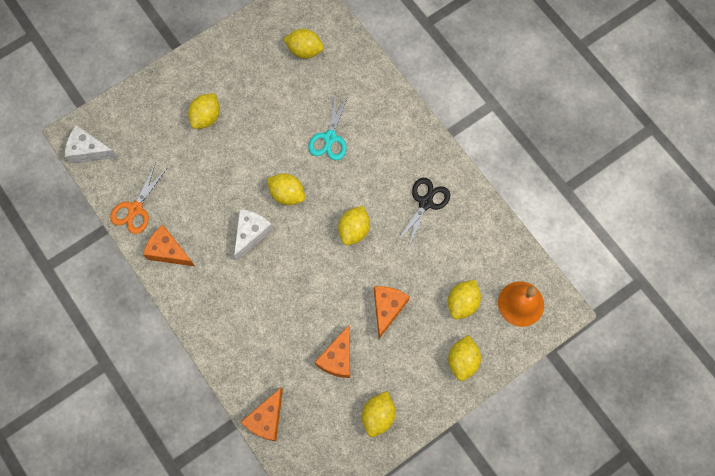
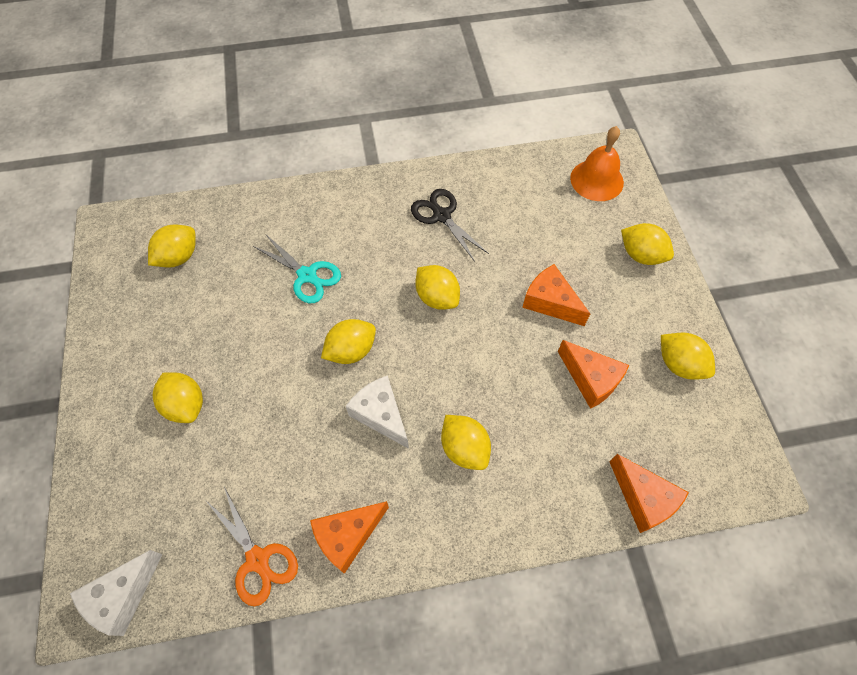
camera: 65 degrees left, 10 degrees down
yellow lemon [448,279,481,319] -> yellow lemon moved to [441,415,491,470]

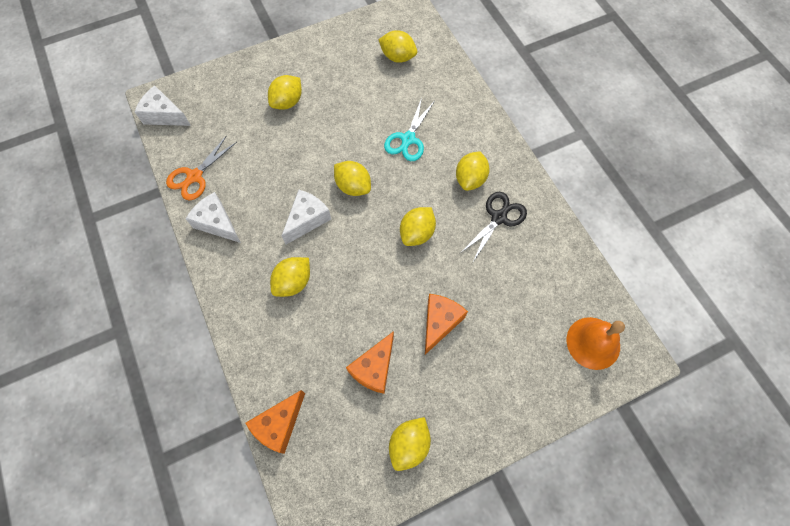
camera: 75 degrees right, 5 degrees up
orange cheese [310,501,389,574] -> white cheese [186,192,241,243]
yellow lemon [621,223,674,265] -> yellow lemon moved to [456,151,490,191]

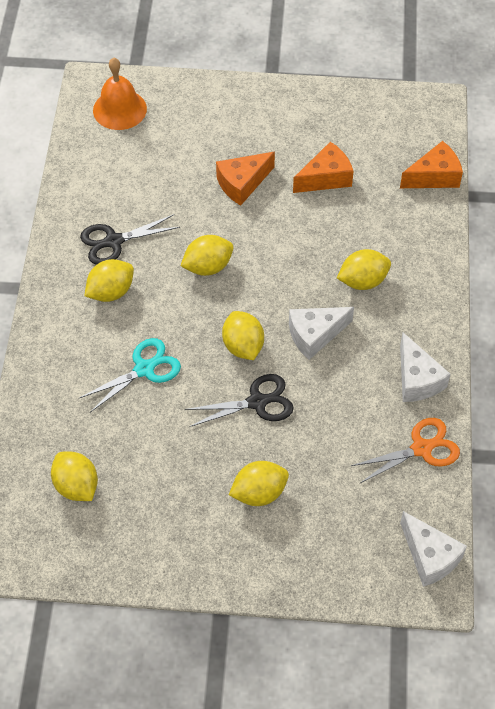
camera: 150 degrees left, 10 degrees down
yellow lemon [389,417,431,471] -> none
none -> black scissors [185,374,294,427]

